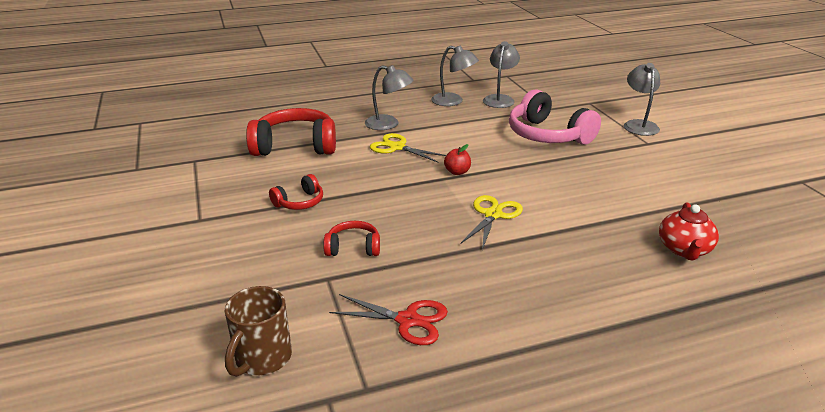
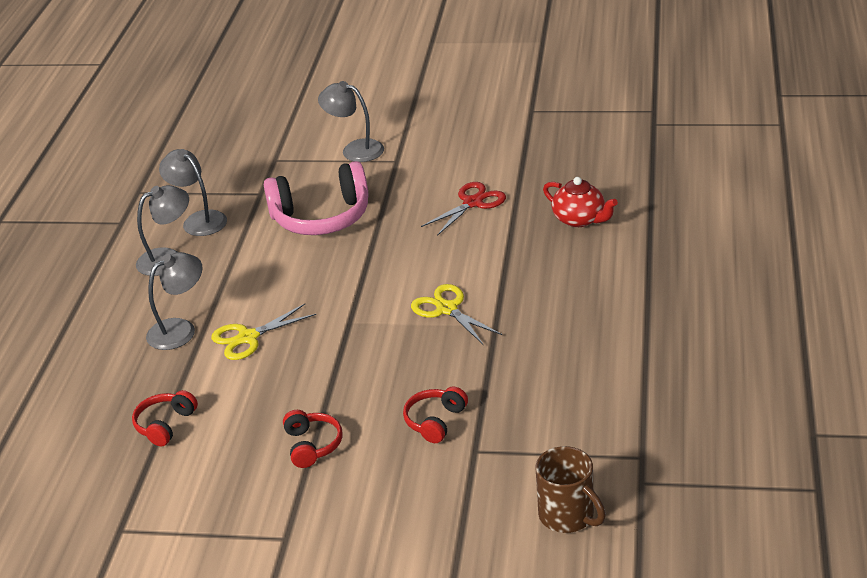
camera: 60 degrees left, 5 degrees up
red headphones [246,108,336,156] -> red headphones [132,390,198,446], size x0.50
red scissors [329,294,448,345] -> red scissors moved to [421,182,506,236]
red apple [444,144,471,175] -> none

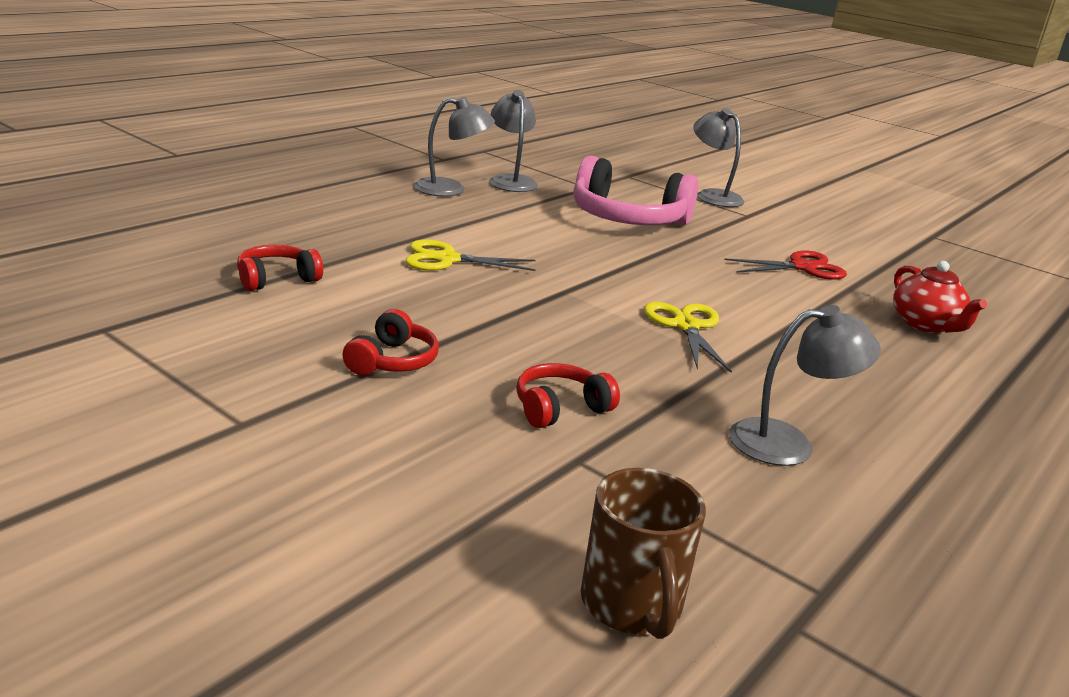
camera: 25 degrees right, 10 degrees down
grey lamp [146,252,203,350] -> grey lamp moved to [729,305,881,466]

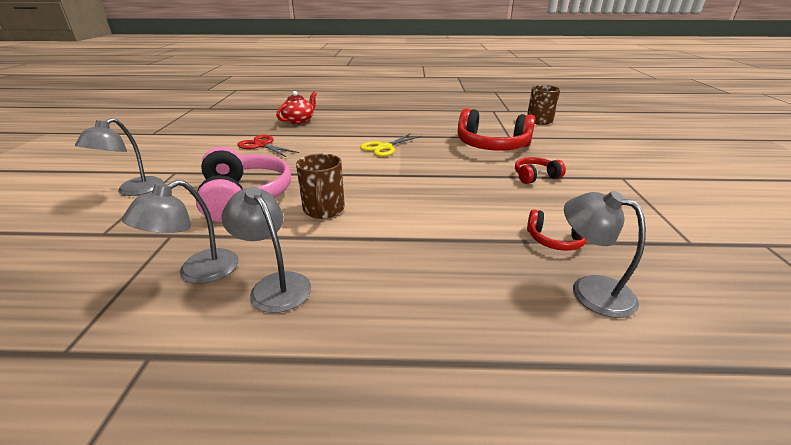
camera: 125 degrees left, 5 degrees up
yellow scissors [405,239,536,271] -> none
red headphones [516,363,620,428] -> red headphones [457,108,535,151], size x1.99
grey lamp [729,305,881,466] -> grey lamp moved to [564,191,646,318]
none -> brown mug [296,153,345,219]

